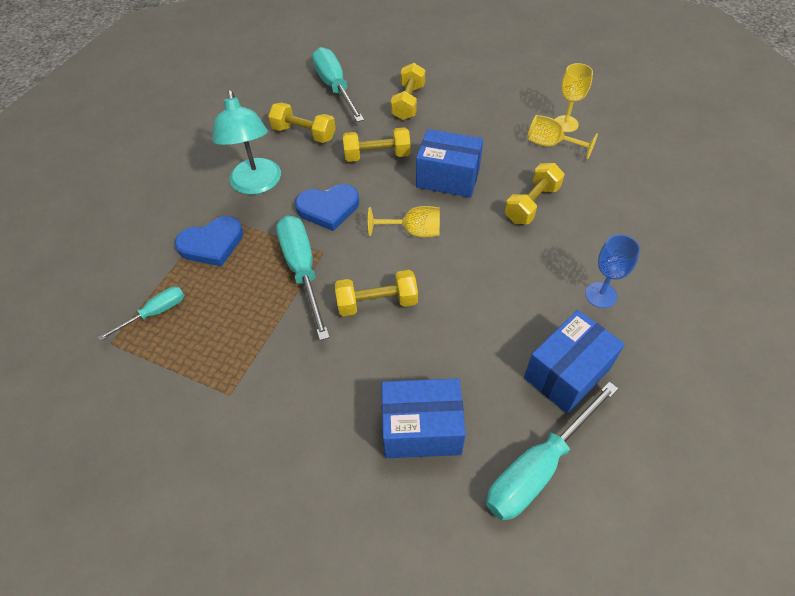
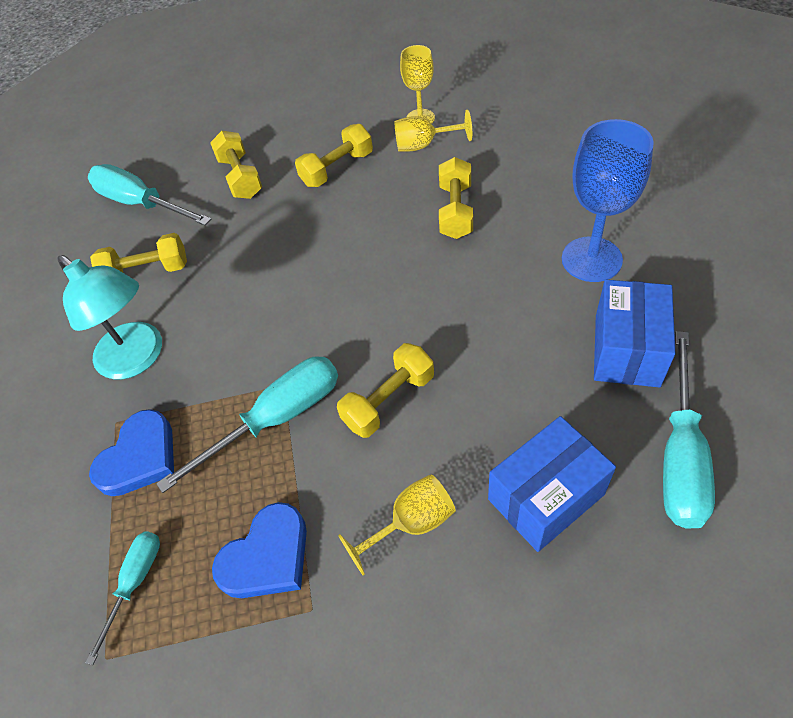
camera: 30 degrees left, 0 degrees up
turquoise screwdriver [276,215,330,341] -> turquoise screwdriver turned 105 degrees clockwise [156,356,338,493]
blue heart [295,184,359,231] -> blue heart moved to [212,502,307,598]
yellow dumbbell [343,127,411,162] -> yellow dumbbell moved to [295,124,373,187]
yellow goblet [368,206,440,238] -> yellow goblet moved to [338,474,456,576]
blue box [416,129,483,198] -> none
blue goblet [585,234,640,308] -> blue goblet [562,119,654,282], size x1.68

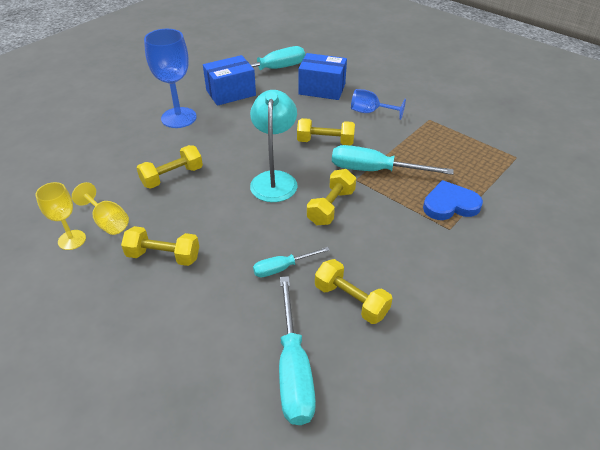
camera: 135 degrees left, 10 degrees down
turquoise lamp [57,255,162,379] -> turquoise lamp moved to [250,90,298,202]
turquoise screwdriver [85,531,160,665] -> turquoise screwdriver moved to [253,247,330,277]
yellow dumbbell [210,131,262,199] -> yellow dumbbell moved to [307,169,356,225]
blue heart [212,502,307,598] -> none
yellow goblet [338,474,456,576] -> blue goblet [351,89,406,120]

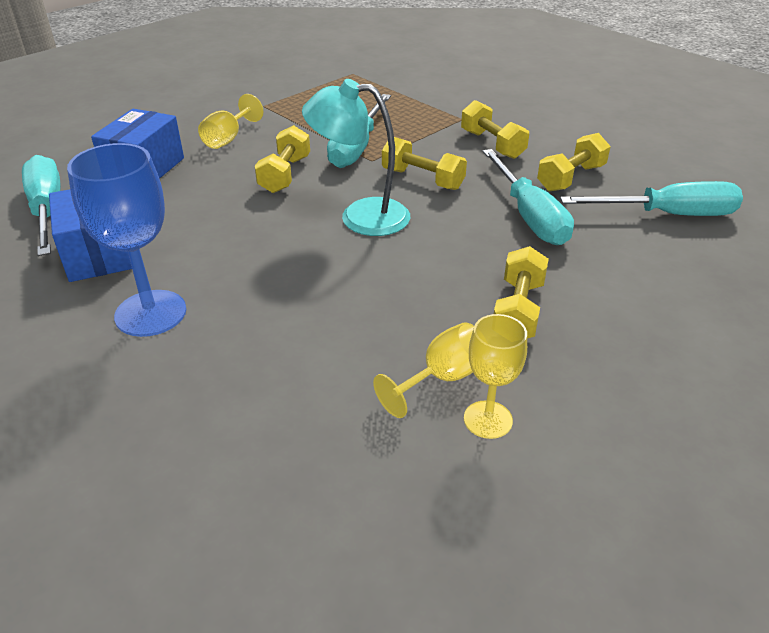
camera: 85 degrees left, 5 degrees down
yellow dumbbell [137,145,203,189] -> yellow dumbbell moved to [461,100,529,159]
turquoise screwdriver [253,247,330,277] -> turquoise screwdriver [483,149,574,245], size x1.78
blue goblet [351,89,406,120] -> yellow goblet [198,94,263,149]
blue heart [423,180,483,220] -> none

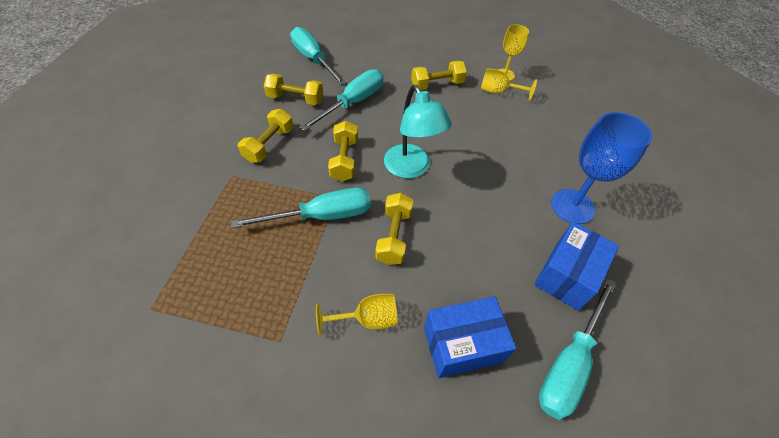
camera: 125 degrees left, 15 degrees up
yellow dumbbell [255,125,310,193] -> yellow dumbbell turned 60 degrees counterclockwise [376,193,413,265]

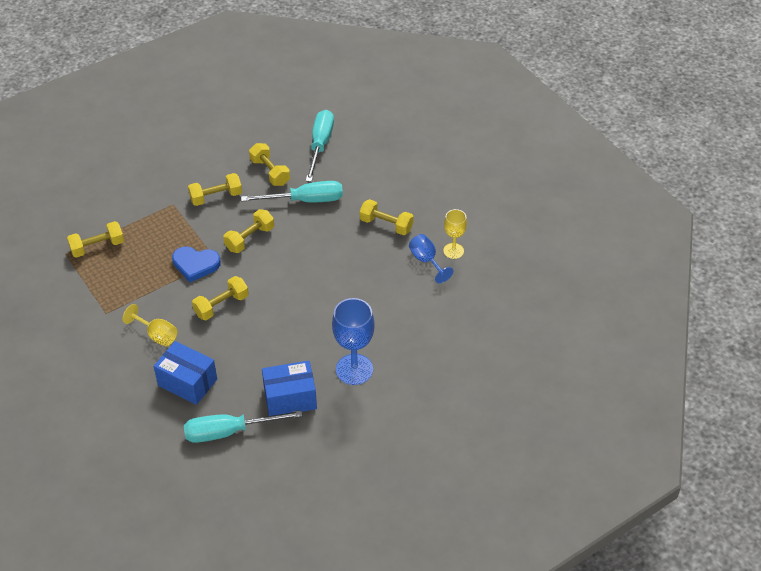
camera: 45 degrees right, 5 degrees down
turquoise screwdriver [231,188,371,228] -> blue heart [172,246,221,282]
turquoise lamp [384,85,452,178] -> none
yellow goblet [481,68,537,101] -> blue goblet [409,234,453,283]
none -> yellow dumbbell [67,221,124,258]

